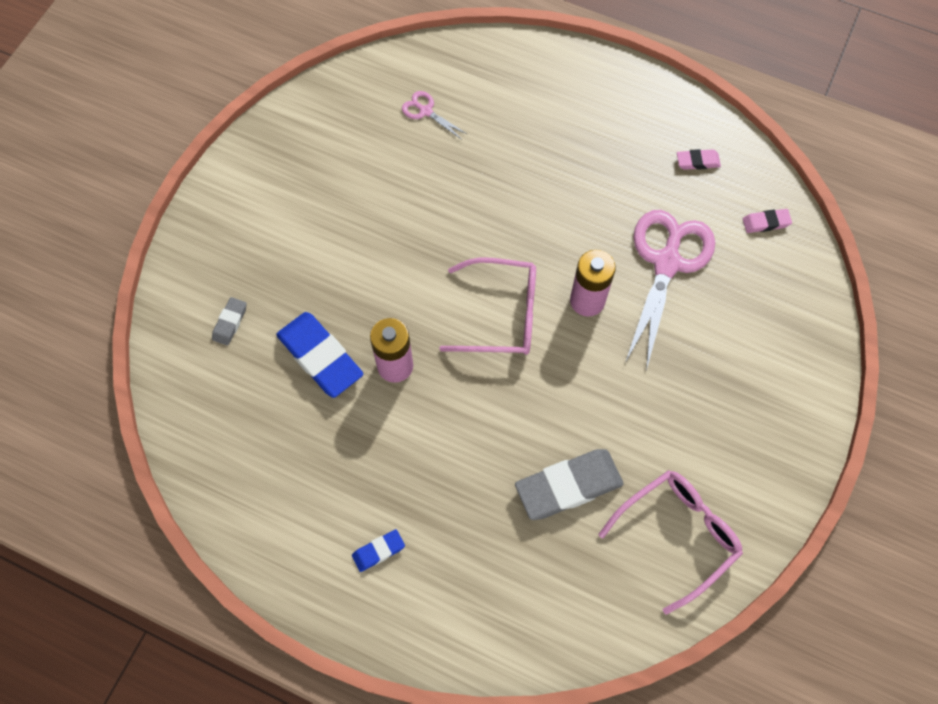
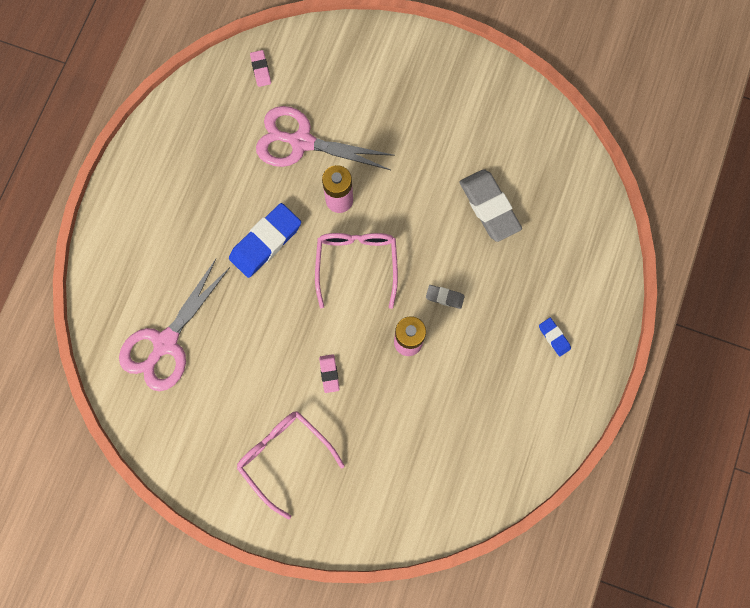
camera: 95 degrees left, 10 degrees up
grey eraser [212,297,247,346] -> grey eraser moved to [426,285,465,309]
blue eraser [276,312,363,398] -> blue eraser moved to [229,203,301,278]
pink scissors [402,91,467,140] -> pink scissors [119,258,230,391], size x2.24
pink glasses [599,470,743,615] -> pink glasses moved to [237,411,345,519]
pink eraser [677,149,721,170] -> pink eraser moved to [319,354,340,393]

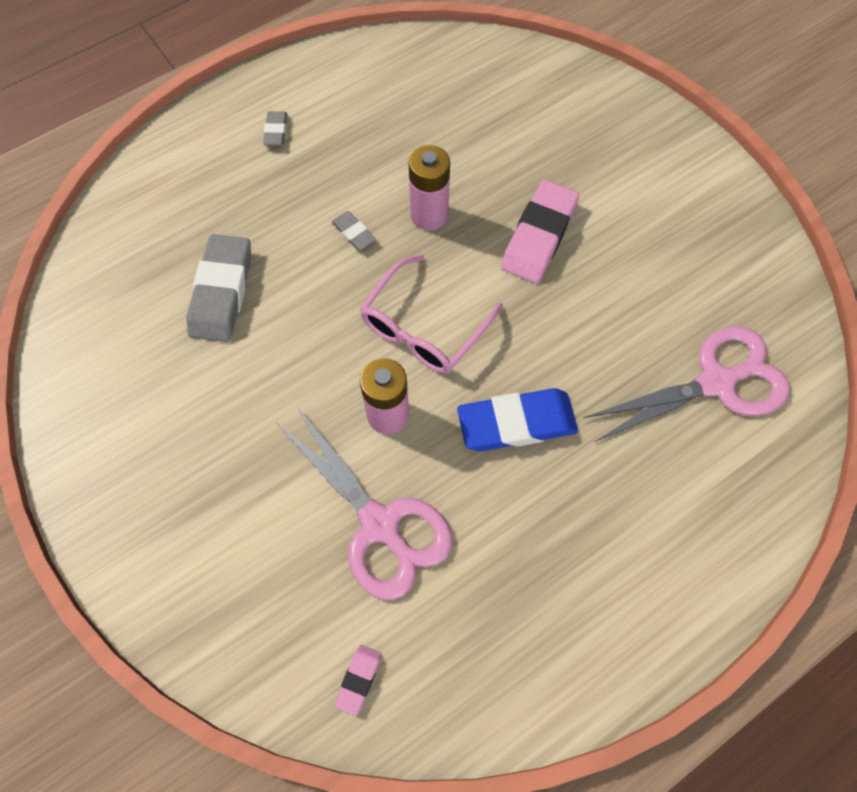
camera: 145 degrees left, 10 degrees down
pink glasses [237,411,345,519] -> none
pink eraser [319,354,340,393] -> pink eraser [501,180,579,283], size x2.08
blue eraser [539,318,571,357] -> grey eraser [263,111,287,146]

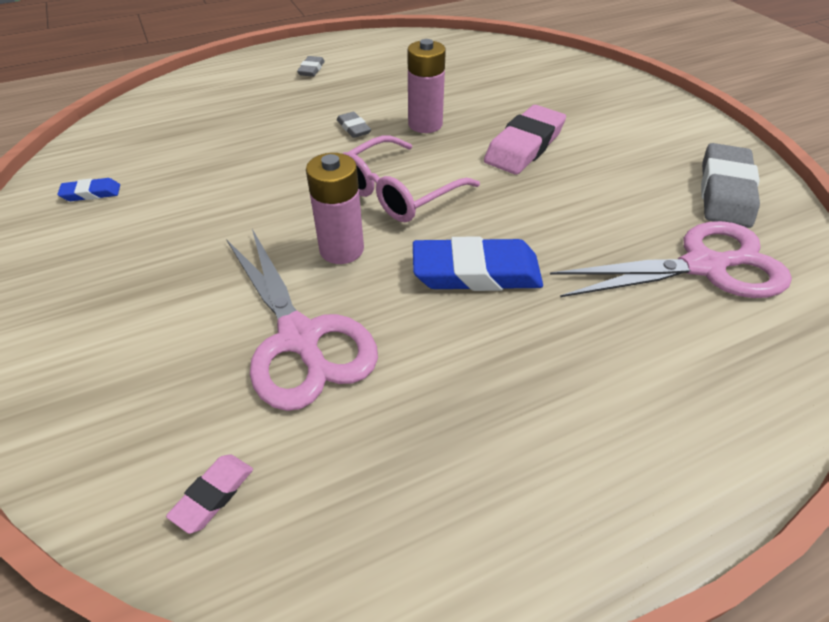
camera: 10 degrees right, 20 degrees down
grey eraser [186,234,251,342] -> grey eraser moved to [701,143,760,228]
none -> blue eraser [57,178,120,201]

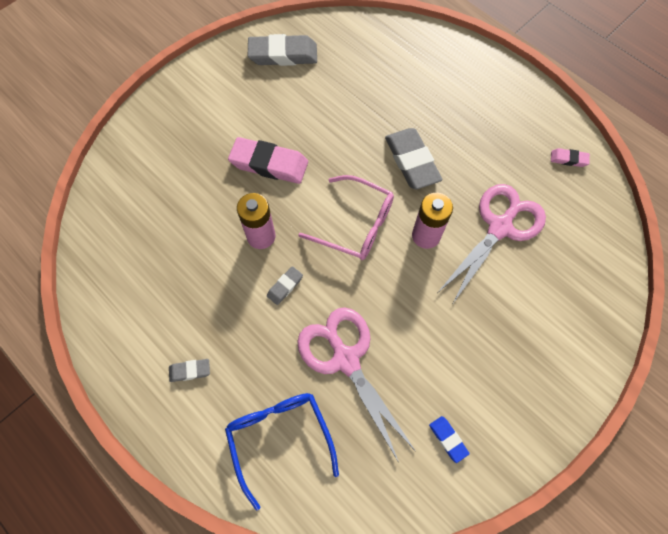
camera: 110 degrees left, 20 degrees up
pink eraser [166,455,253,534] -> pink eraser moved to [551,148,590,167]
blue eraser [413,236,543,291] -> grey eraser [385,128,442,189]
pink scissors [550,221,792,298] -> pink scissors moved to [297,307,416,463]
none -> blue glasses [225,393,339,510]

